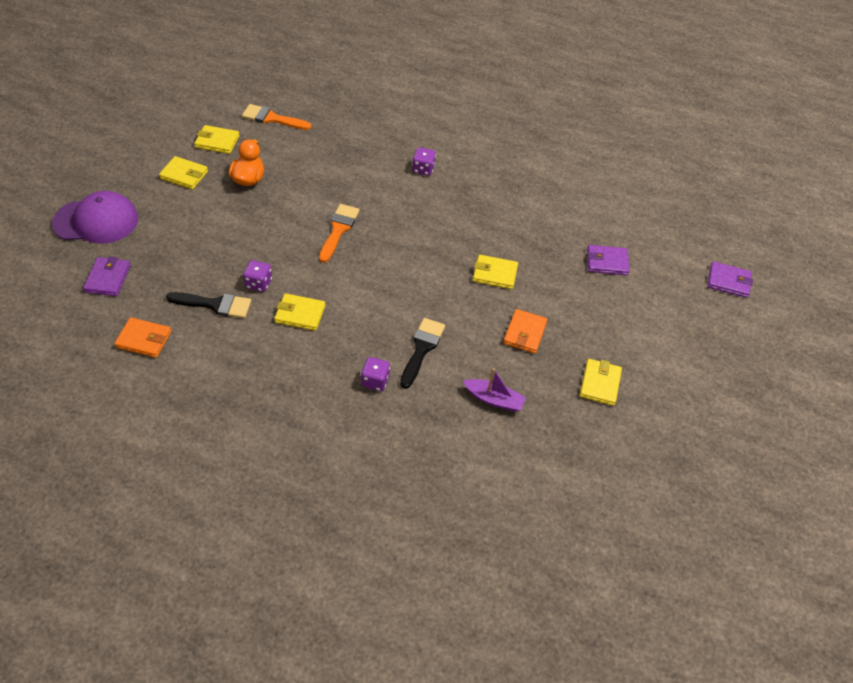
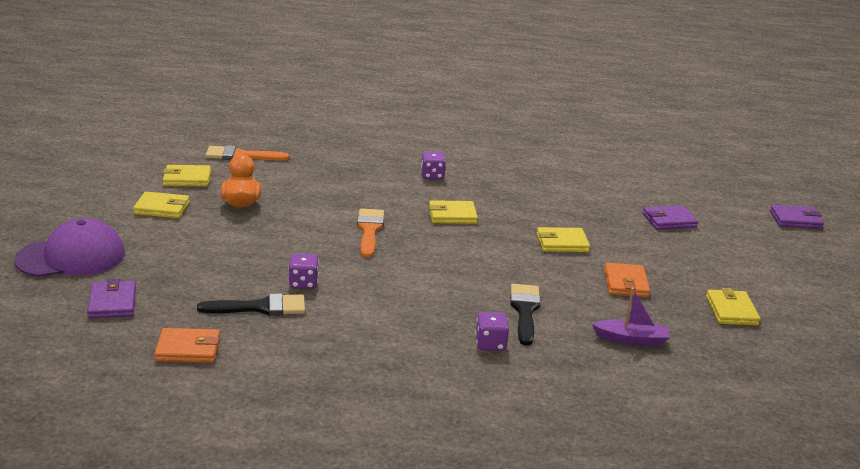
camera: 15 degrees left, 25 degrees down
yellow wallet [274,293,325,331] -> yellow wallet moved to [429,200,478,224]

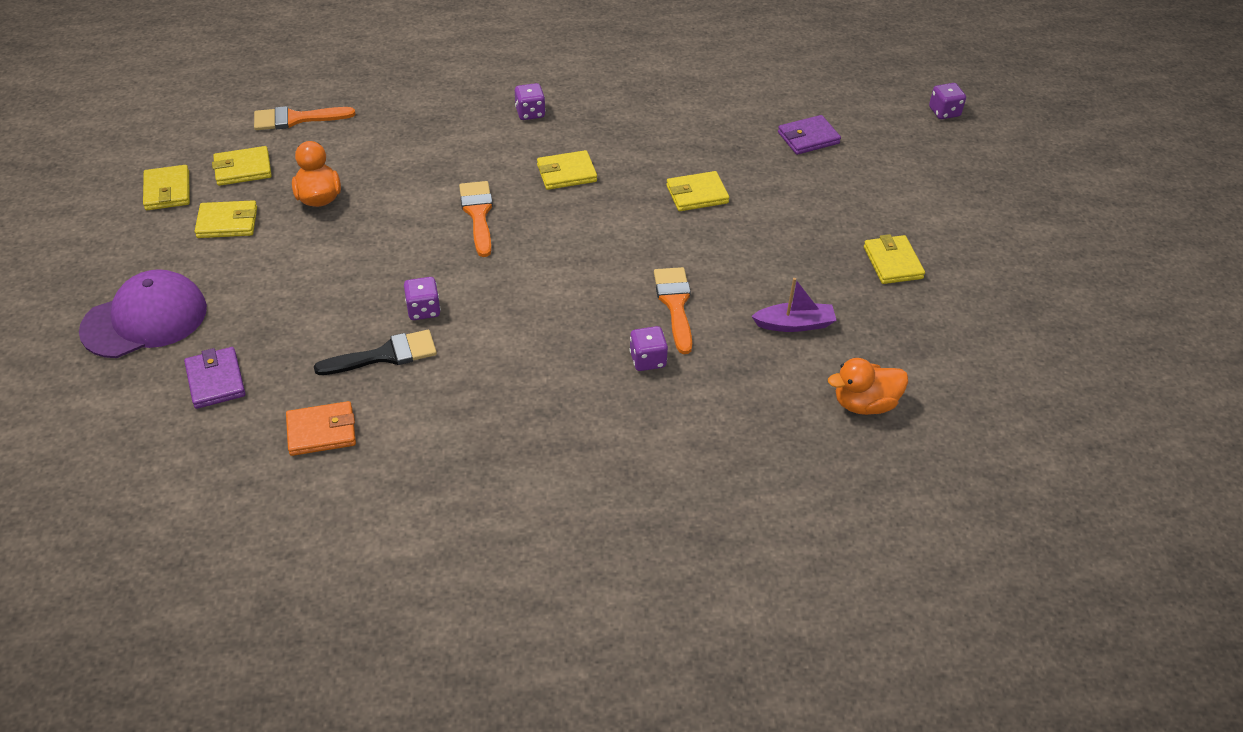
camera: 10 degrees left, 20 degrees up
black brush [510,284,541,346] -> orange brush [654,267,692,354]
orange wallet [604,263,650,297] -> none
purple wallet [770,205,824,229] -> purple dice [929,83,966,119]
none -> yellow wallet [143,165,190,210]
none -> orange duck [828,358,908,415]

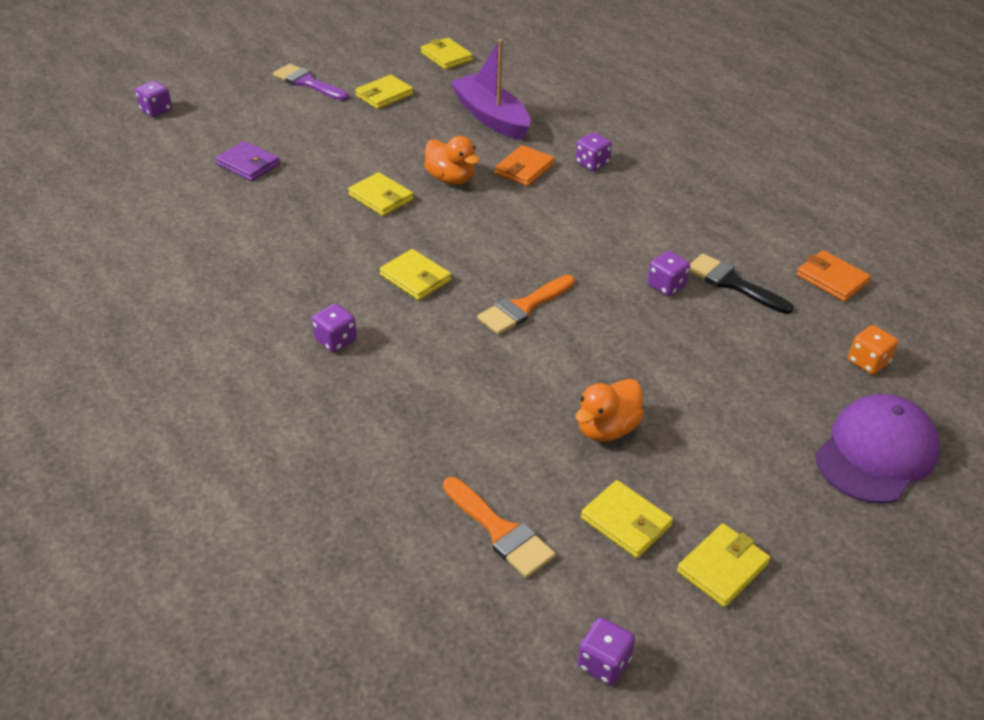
camera: 120 degrees left, 5 degrees down
purple cap [79,269,207,358] -> purple cap turned 105 degrees clockwise [815,394,940,504]
purple wallet [184,347,246,409] -> orange dice [848,325,898,375]
yellow wallet [195,200,257,238] -> yellow wallet moved to [421,38,473,70]
orange brush [654,267,692,354] -> orange wallet [495,145,555,186]
purple boat [751,278,837,332] -> purple boat [450,39,530,140], size x1.70
orange duck [828,358,908,415] -> orange duck moved to [424,136,479,184]
none -> purple brush [273,64,349,101]
none -> purple dice [577,617,635,685]

